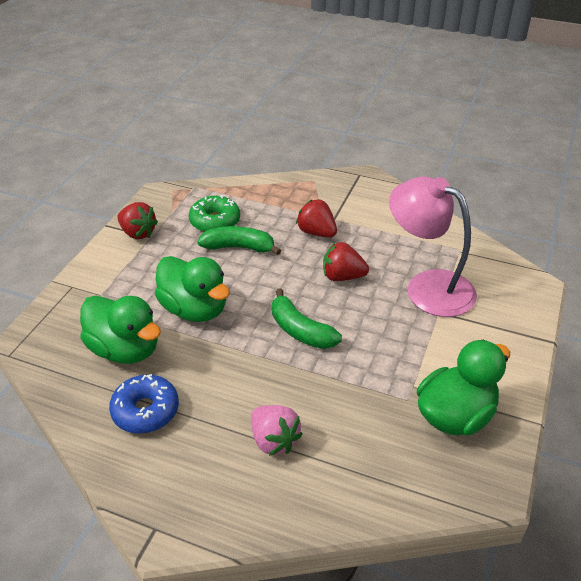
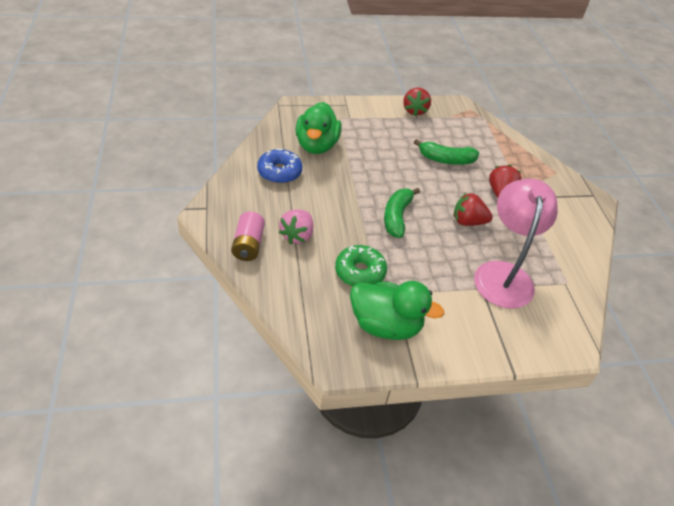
camera: 55 degrees right, 5 degrees up
green duck [155,256,230,322] -> none
green donut [189,195,240,232] -> green donut moved to [335,245,387,287]
green banana [197,226,281,255] -> green banana turned 120 degrees clockwise [414,139,479,165]
red strawberry [323,242,369,281] -> red strawberry turned 60 degrees counterclockwise [453,193,493,226]
none -> pink battery [231,212,265,261]

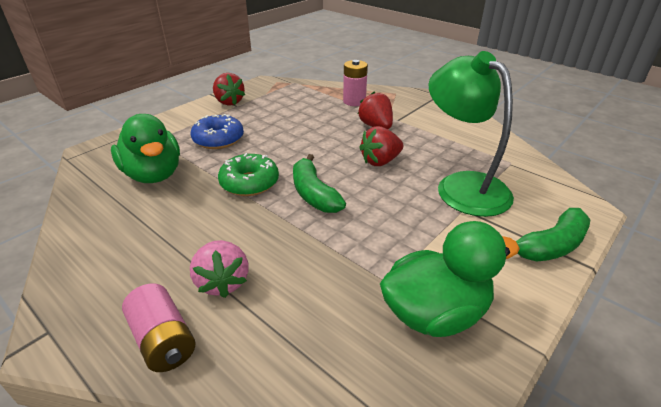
camera: 35 degrees left, 10 degrees down
blue donut [257,148,303,184] -> blue donut moved to [191,114,244,149]
green donut [335,245,387,287] -> green donut moved to [218,153,279,196]
green banana [414,139,479,165] -> green banana moved to [516,208,590,262]
pink lamp [474,178,558,309] -> green lamp [429,51,514,217]
none -> pink battery [343,60,368,106]

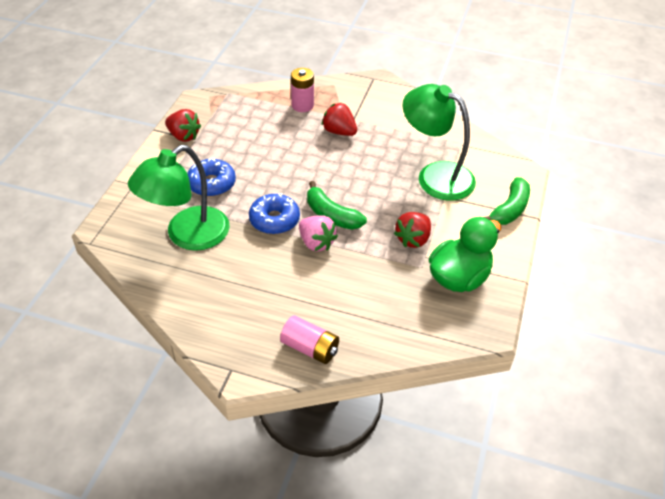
camera: 25 degrees left, 10 degrees up
green duck [111,114,180,183] -> green lamp [128,145,230,251]
pink strawberry [190,240,249,298] -> pink strawberry moved to [299,215,338,251]
green donut [218,153,279,196] -> blue donut [249,193,300,234]
red strawberry [359,126,403,166] -> red strawberry moved to [394,212,431,248]

